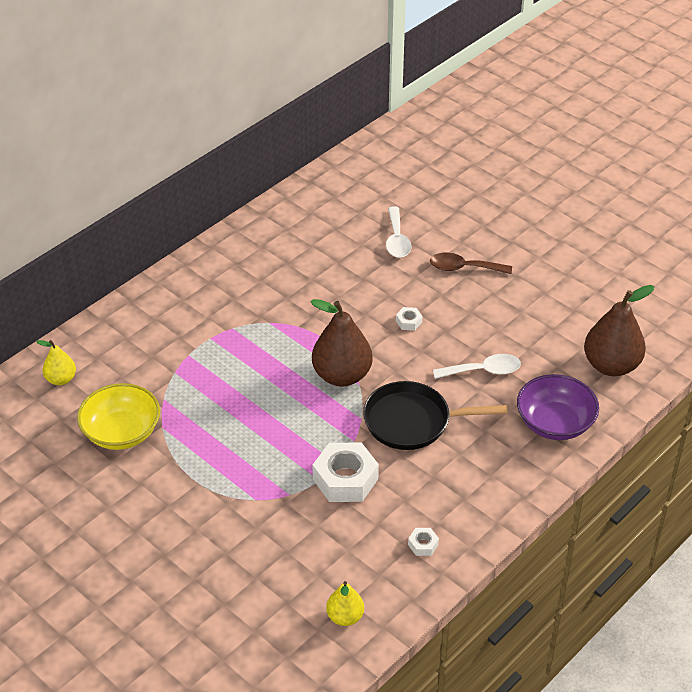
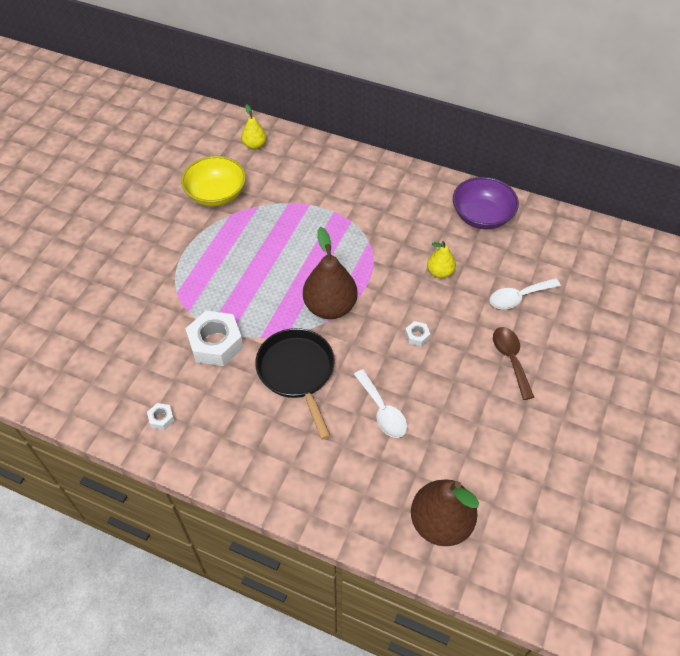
camera: 70 degrees right, 10 degrees up
yellow pear [326,581,364,626] -> yellow pear moved to [427,241,456,278]
purple bowl [517,374,599,440] -> purple bowl moved to [453,177,519,229]

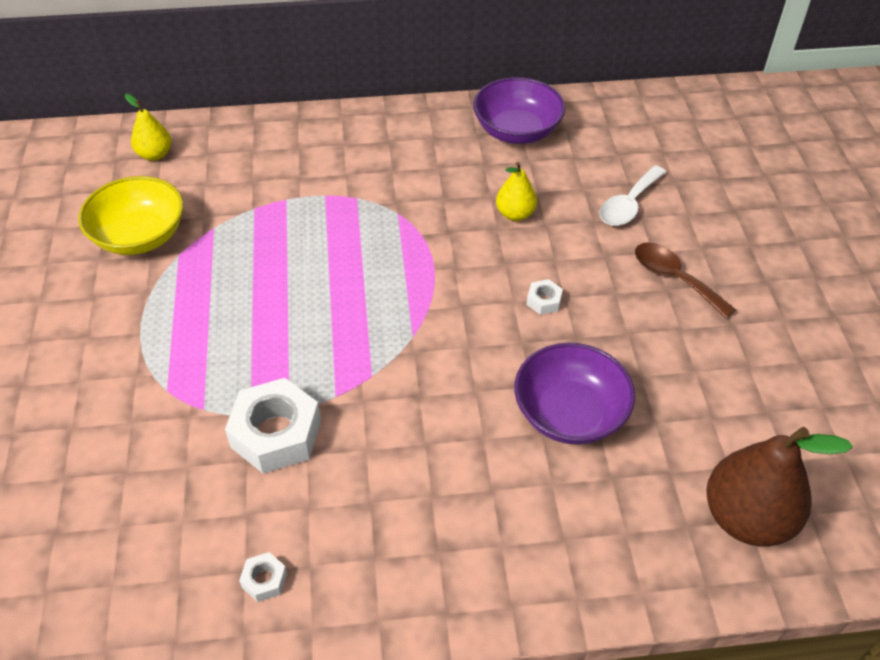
camera: 30 degrees left, 5 degrees down
black pan [255,328,335,440] -> none
brown pear [303,227,358,319] -> none
white spoon [354,369,407,438] -> purple bowl [514,343,635,445]

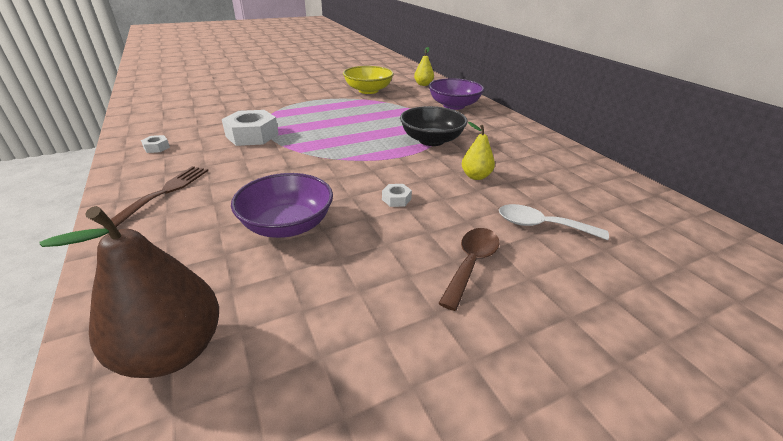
camera: 70 degrees right, 15 degrees down
purple bowl [473,77,565,144] -> purple bowl moved to [429,78,484,110]
none -> brown fork [111,166,208,227]
none -> black bowl [400,106,468,146]

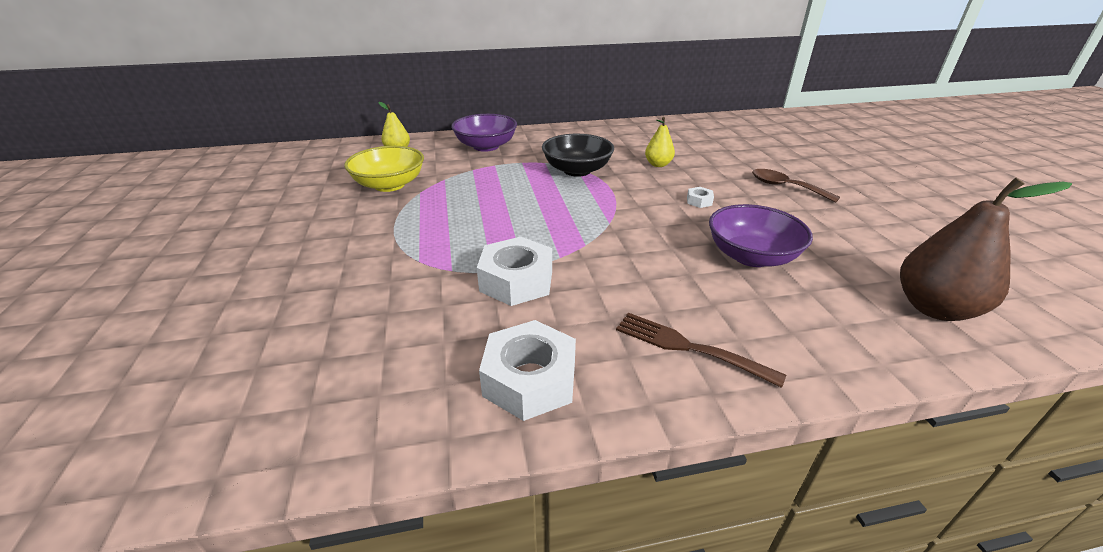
camera: 75 degrees left, 0 degrees up
white nut [141,135,170,153] -> white nut [479,320,576,421], size x2.24
white spoon [499,204,609,240] -> none

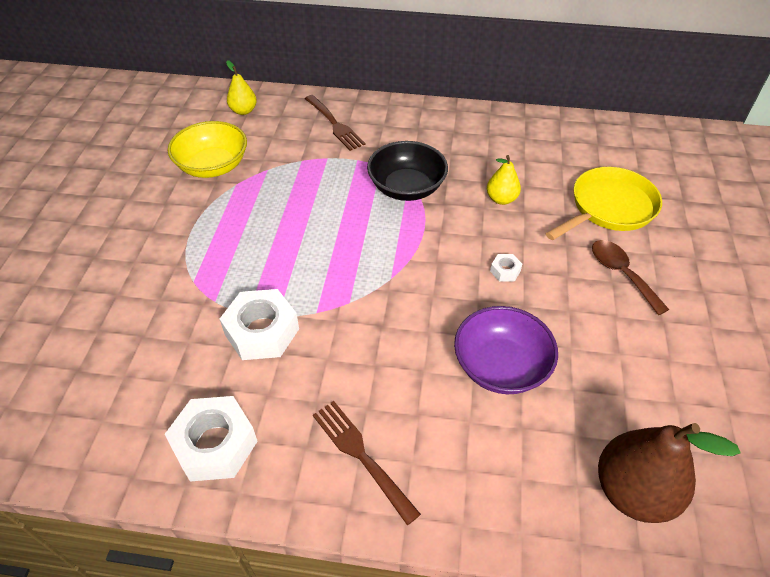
camera: 20 degrees right, 15 degrees up
purple bowl [451,114,517,152] -> brown fork [305,95,365,151]
none -> yellow pan [546,167,662,240]

